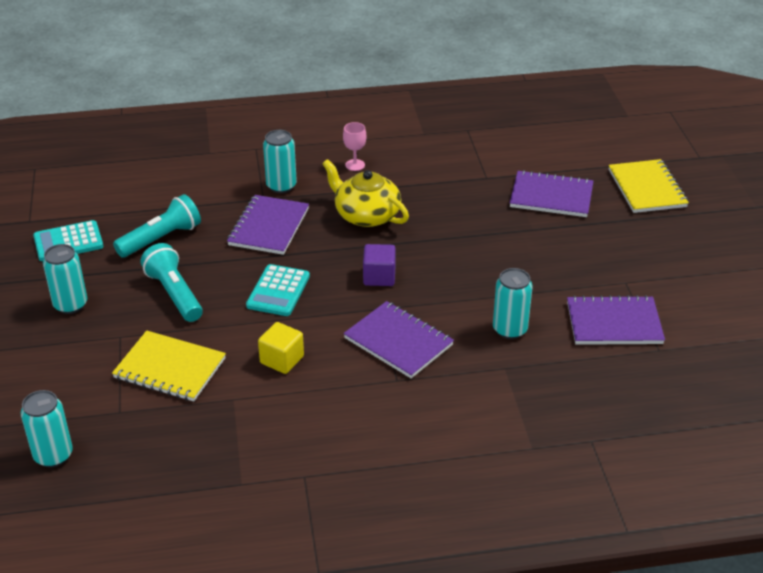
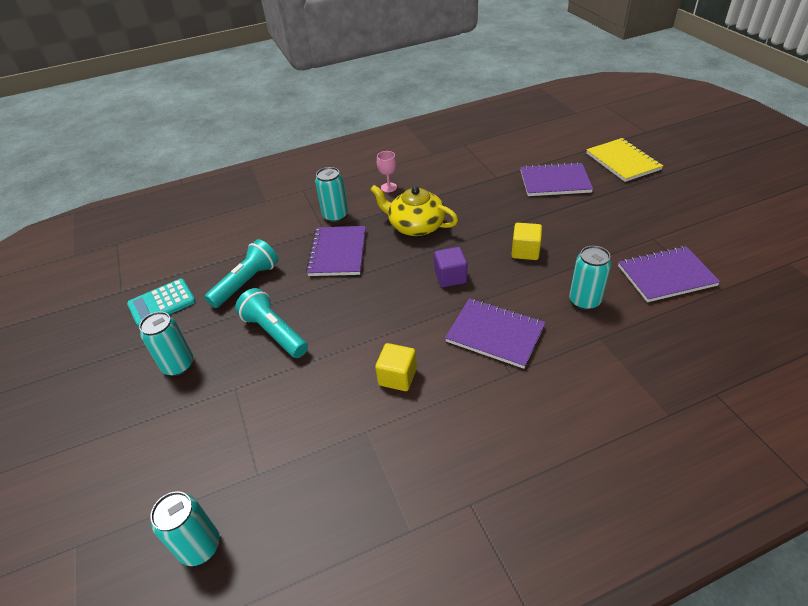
camera: 10 degrees left, 5 degrees up
yellow notebook [112,330,226,402] -> none
turquoise calculator [246,264,310,316] -> none
none -> yellow cube [512,223,542,260]

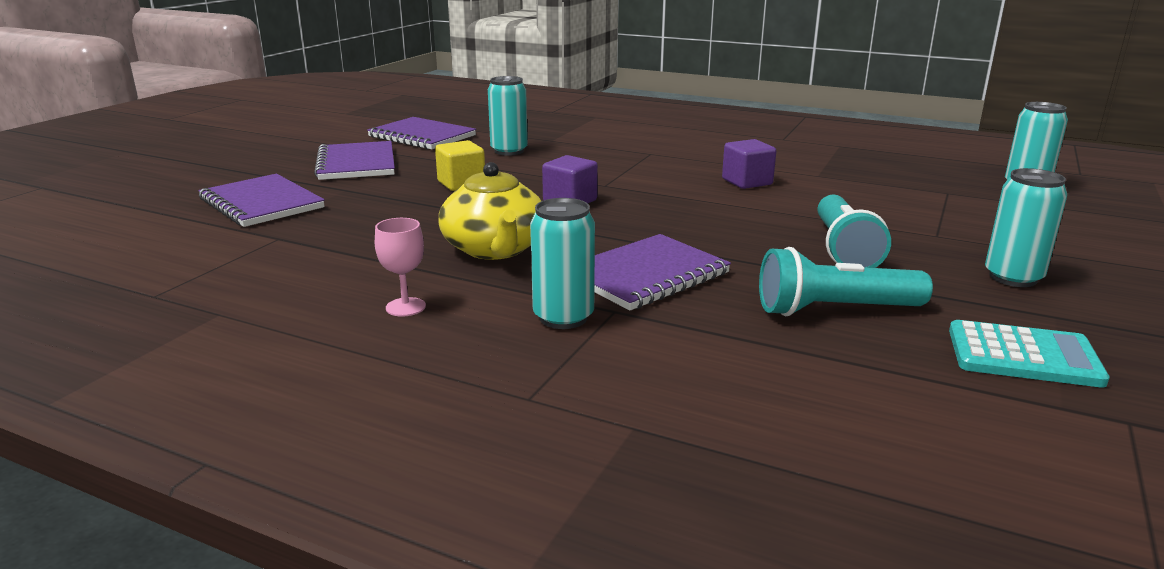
camera: 135 degrees left, 20 degrees down
yellow cube [375,343,417,391] -> purple cube [722,139,776,189]
purple notebook [445,298,546,369] -> purple notebook moved to [314,141,395,180]
yellow notebook [586,138,663,182] -> none

